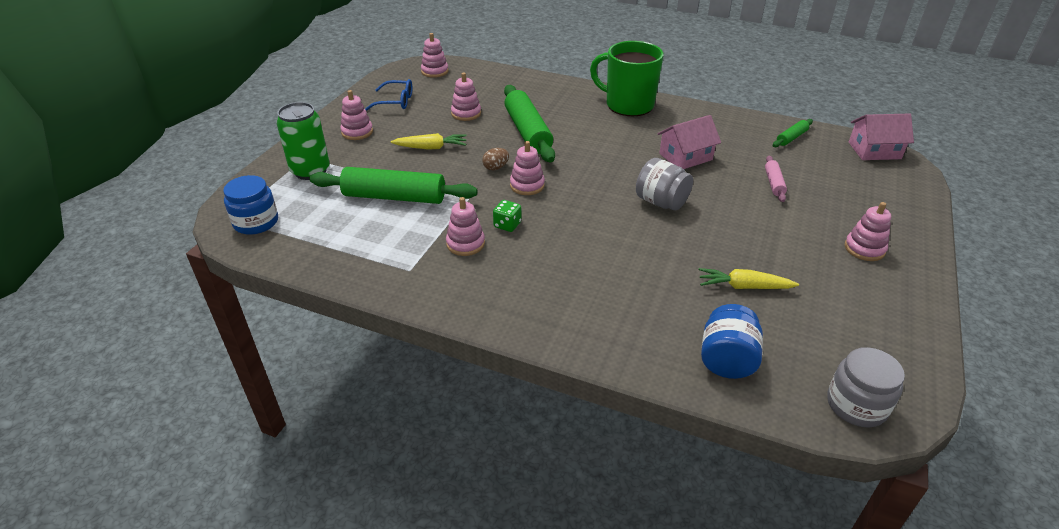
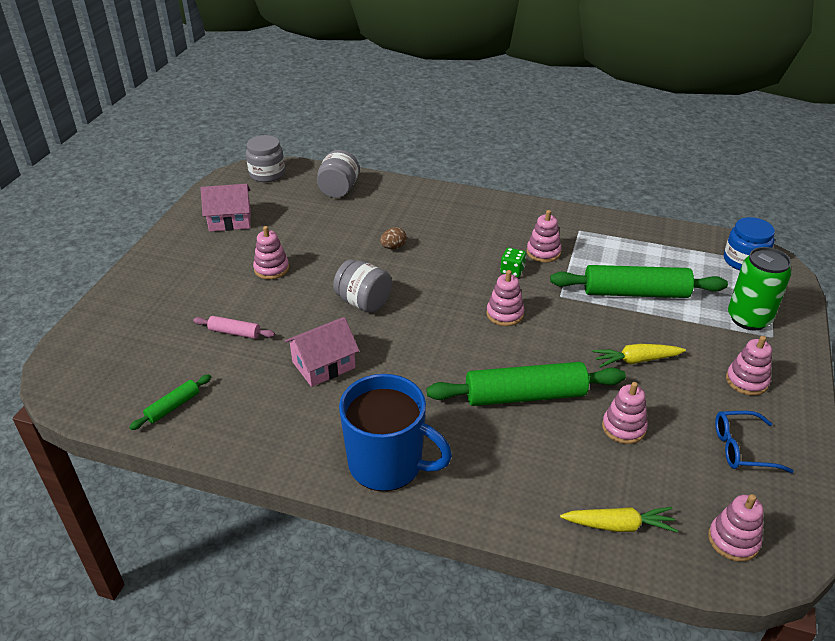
camera: 175 degrees right, 0 degrees up
brown egg [482,148,509,170] -> brown egg moved to [380,227,407,249]
green rolling pin [504,85,555,162] -> green rolling pin turned 75 degrees counterclockwise [427,362,626,406]
green mug [590,41,664,116] -> blue mug [339,374,452,491]
yellow carrot [699,268,799,289] -> yellow carrot moved to [560,507,678,533]
blue jar [701,304,763,379] -> grey jar [317,150,359,198]
pink rolling pin [765,156,787,202] -> pink rolling pin turned 75 degrees counterclockwise [193,316,275,339]
pink stacking toy [845,202,891,261] -> pink stacking toy moved to [253,226,289,280]
pink house [849,114,914,160] -> pink house moved to [201,184,251,232]

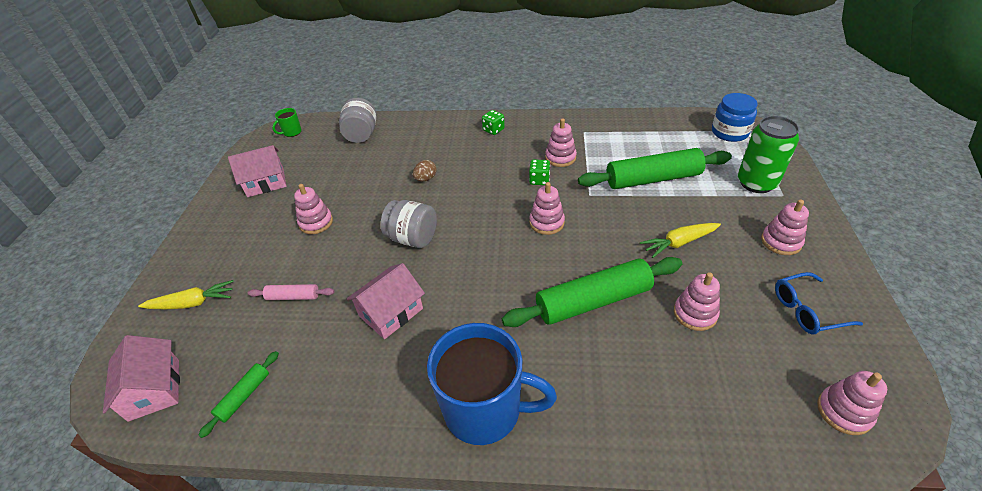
camera: 10 degrees left, 5 degrees up
grey jar [246,135,285,182] -> green mug [272,108,302,137]
yellow carrot [560,507,678,533] -> yellow carrot moved to [138,280,234,309]
none -> pink house [103,335,180,422]
none -> green dice [482,110,505,135]

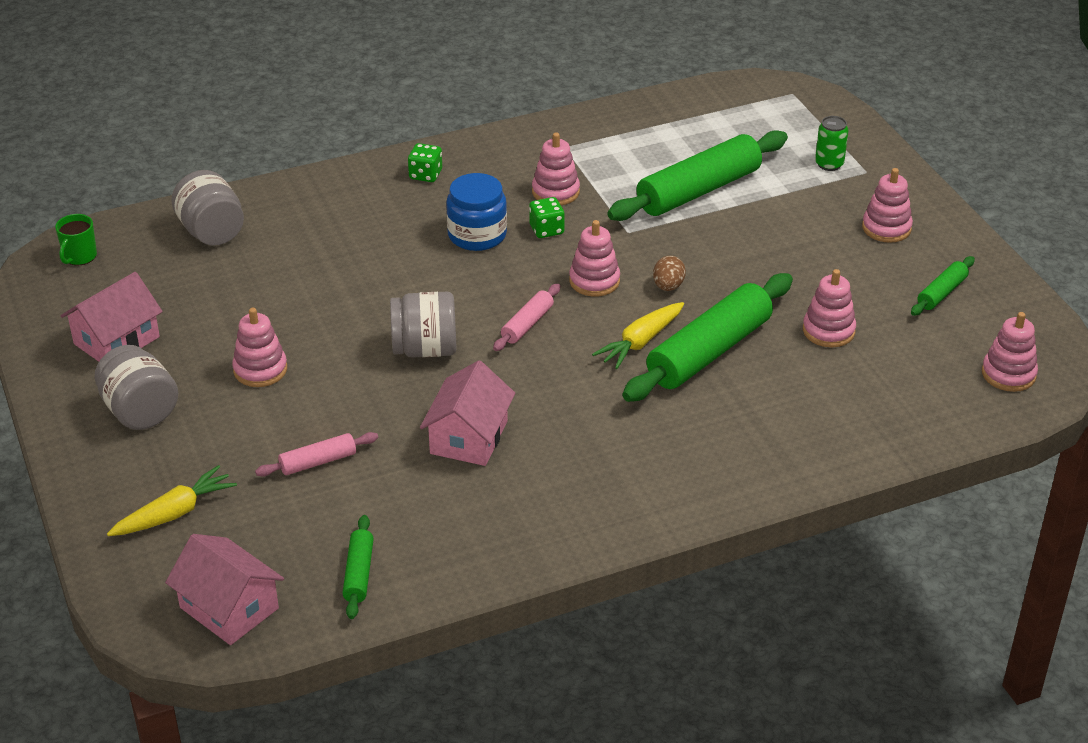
camera: 30 degrees left, 5 degrees down
brown egg [413,160,436,181] -> brown egg moved to [653,256,686,291]
blue mug [427,323,557,445] -> none
yellow carrot [640,223,721,258] -> yellow carrot moved to [592,302,684,369]
blue jar [712,93,758,142] -> blue jar moved to [446,173,507,251]
green can [738,116,799,193] -> green can [815,116,848,171], size x0.53
blue glasses [775,272,863,334] -> green rolling pin [911,256,975,316]
none -> grey jar [94,345,178,430]
none -> pink rolling pin [493,284,560,351]

